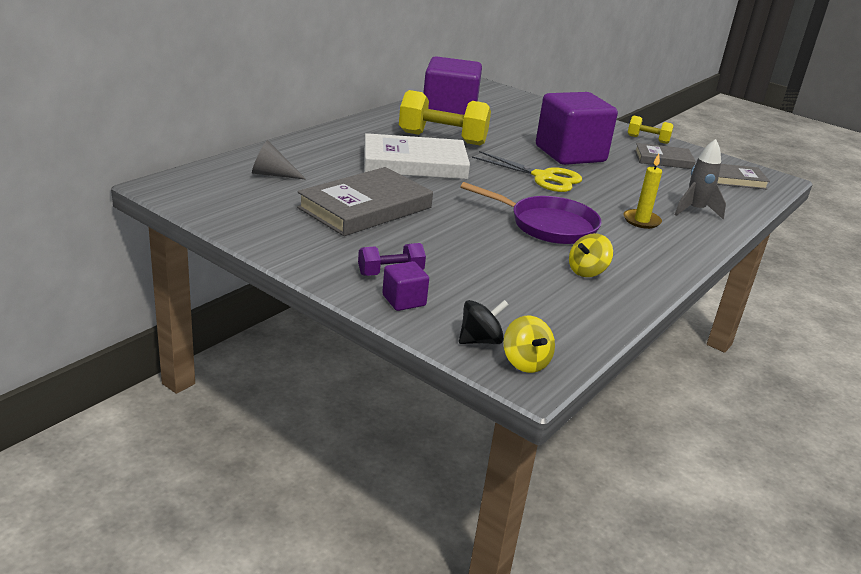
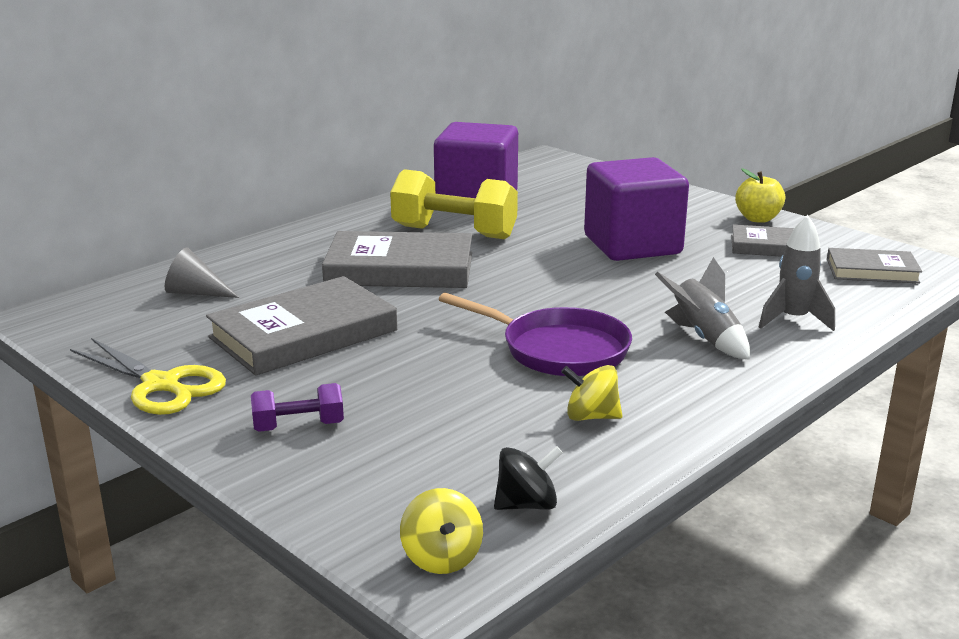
camera: 10 degrees right, 5 degrees down
white book [364,133,470,179] -> grey book [322,231,472,288]
purple cube [382,261,429,311] -> none
black spinning top [459,300,509,344] -> black spinning top moved to [494,446,563,510]
yellow scissors [472,151,582,192] -> yellow scissors moved to [70,338,226,415]
yellow spinning top [569,233,613,277] -> yellow spinning top turned 45 degrees clockwise [561,365,622,421]
yellow candle [624,154,662,229] -> grey rocket [655,257,750,360]
yellow dumbbell [628,116,674,144] -> yellow apple [735,168,785,223]

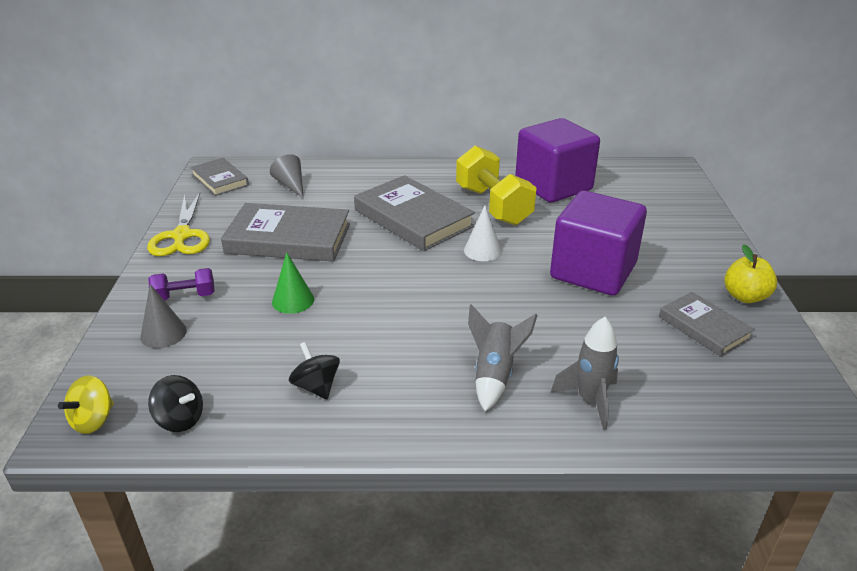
camera: 45 degrees right, 10 degrees up
purple dumbbell [251,383,344,432] -> purple dumbbell turned 45 degrees counterclockwise [148,268,215,301]
purple pan [439,293,632,376] -> none
yellow spinning top [561,365,622,421] -> black spinning top [289,342,340,400]
grey book [827,248,922,284] -> grey book moved to [190,158,249,196]
none -> grey cone [140,284,187,348]
none -> green cone [272,252,314,314]
none -> white cone [464,205,502,261]

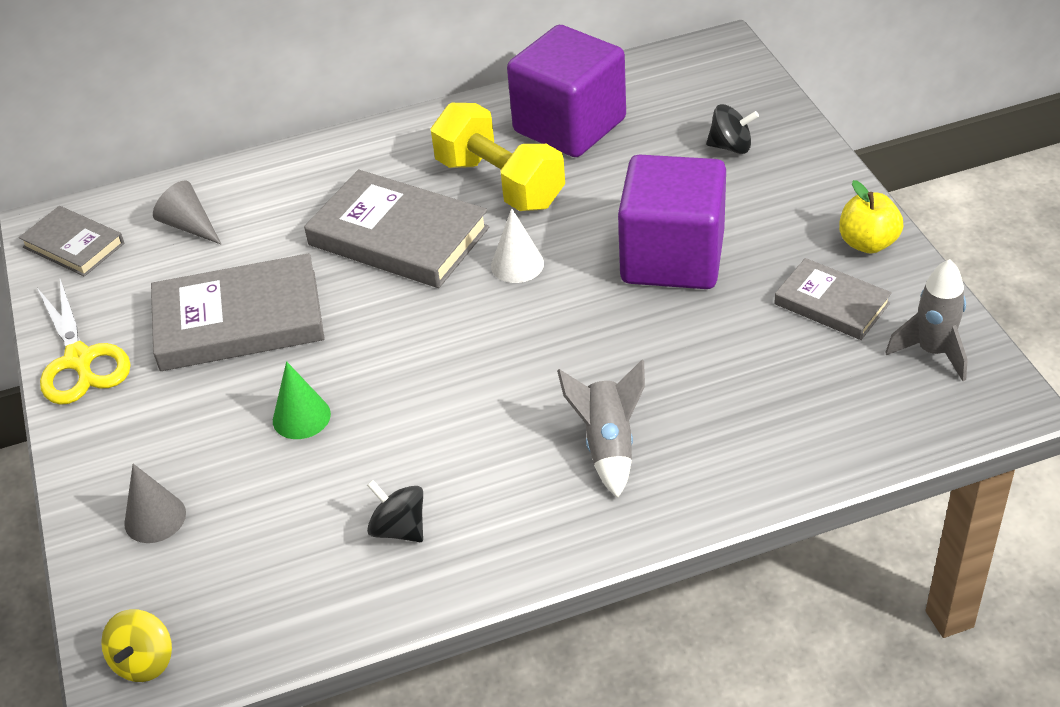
camera: 15 degrees left, 10 degrees up
purple dumbbell [148,268,215,301] -> none
black spinning top [148,375,203,432] -> black spinning top moved to [706,104,759,154]
grey rocket [551,317,619,430] -> grey rocket moved to [885,259,968,381]

